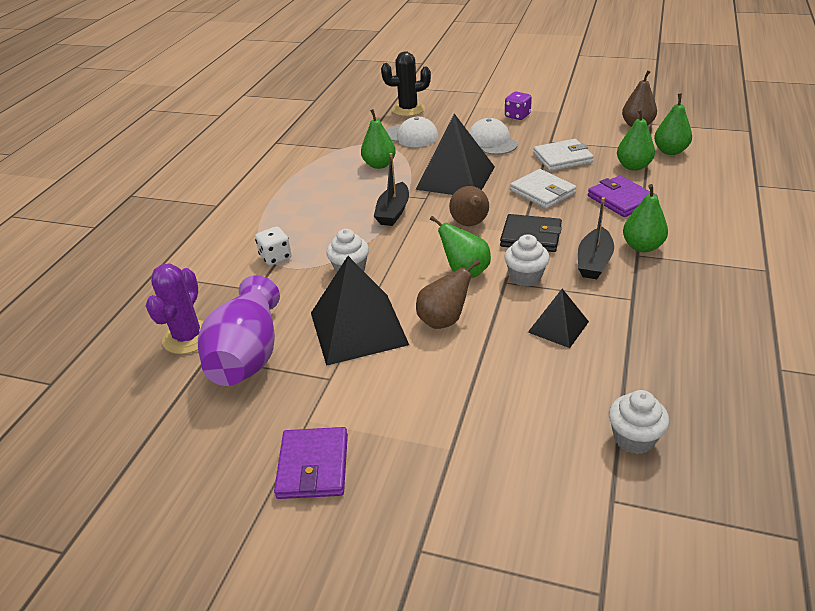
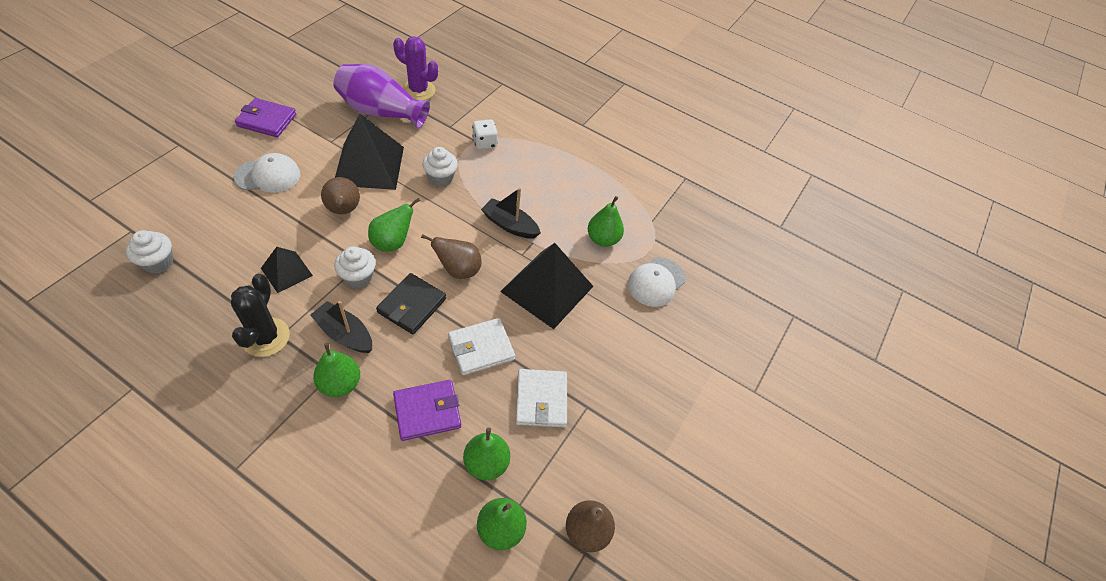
camera: 95 degrees right, 15 degrees up
black cactus [381,52,431,116] -> black cactus moved to [231,274,290,357]
white cap [469,118,518,155] -> white cap moved to [234,153,300,193]
purple dice [505,92,532,120] -> none

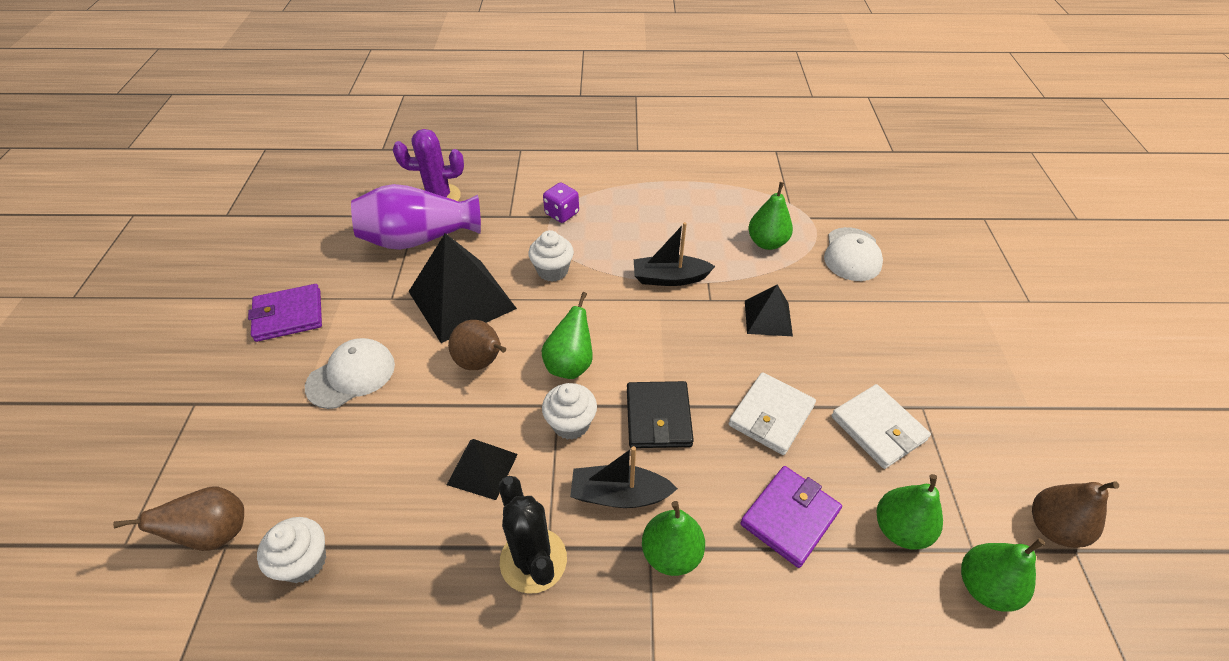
camera: 25 degrees left, 5 degrees down
brown pear [421,234,482,279] -> brown pear moved to [113,486,244,551]
white dice [472,119,498,150] -> purple dice [543,183,579,223]
black pyramid [500,243,593,329] -> black pyramid [745,284,793,336], size x0.54

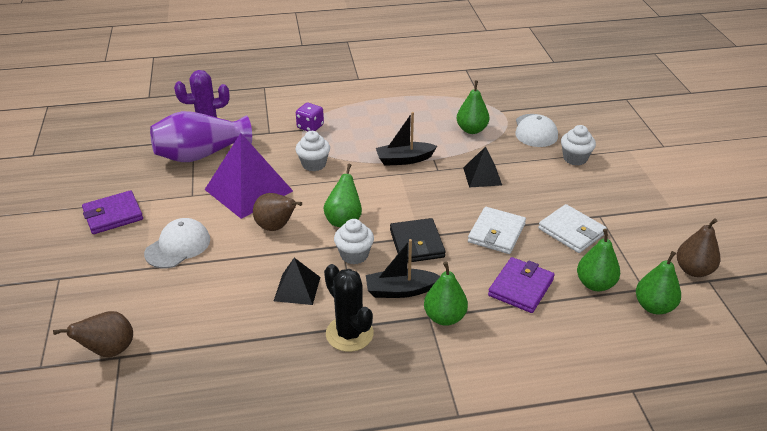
camera: 10 degrees left, 10 degrees down
white cupcake [257,517,326,583] -> white cupcake moved to [561,125,596,165]
black pyramid [408,233,517,343] -> purple pyramid [205,133,293,219]

